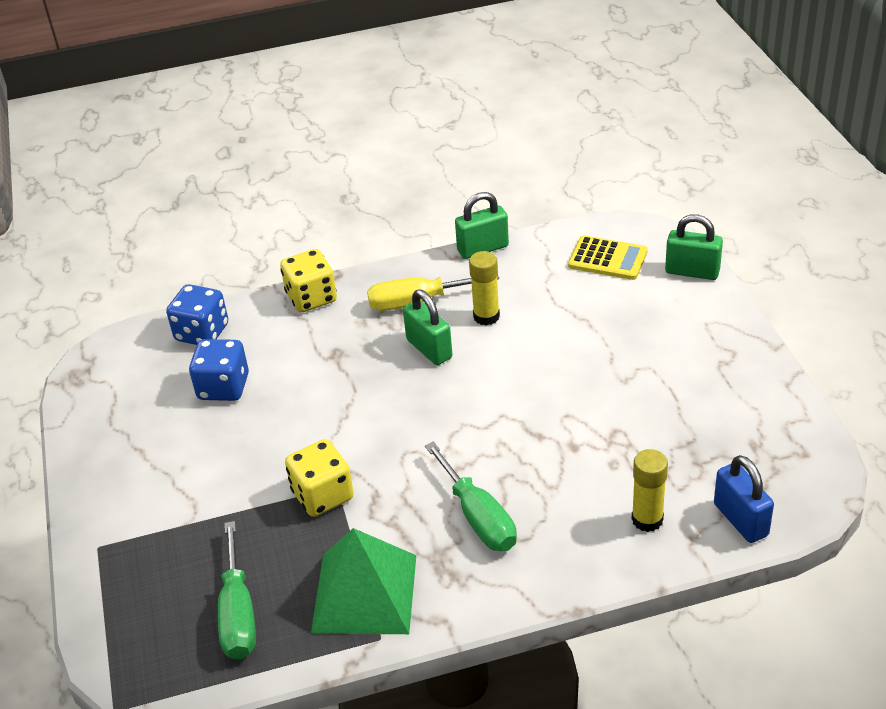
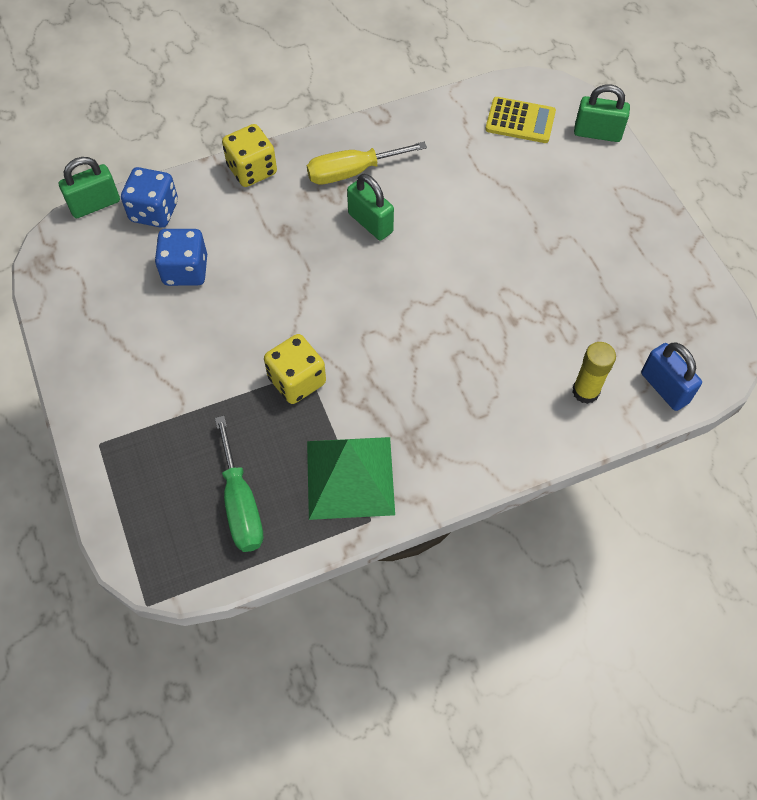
camera: 10 degrees left, 20 degrees up
green screwdriver [425,442,517,551] -> none
green padlock [455,192,509,259] -> green padlock moved to [59,157,120,218]
yellow glue stick [469,251,500,326] -> none

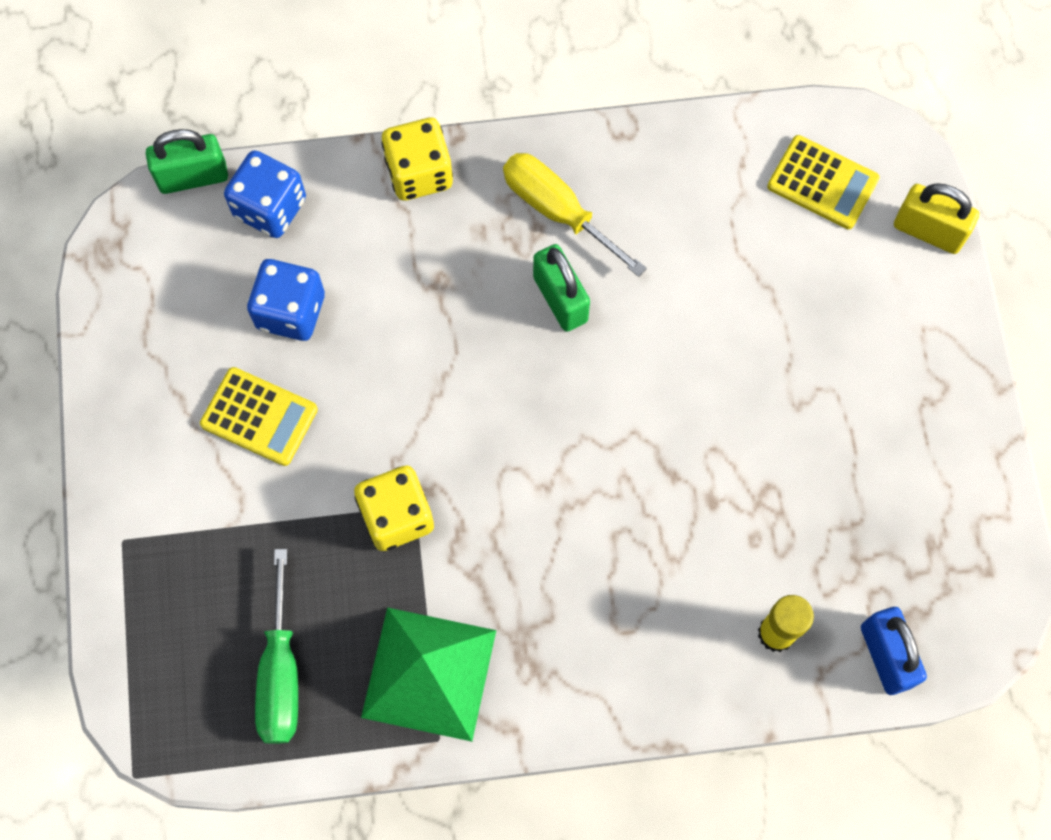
camera: 15 degrees right, 10 degrees up
yellow screwdriver [307,142,427,184] -> yellow screwdriver turned 45 degrees clockwise [503,153,647,277]
green padlock [574,84,630,142] -> yellow padlock [894,183,979,254]
none -> yellow calculator [200,367,318,466]

